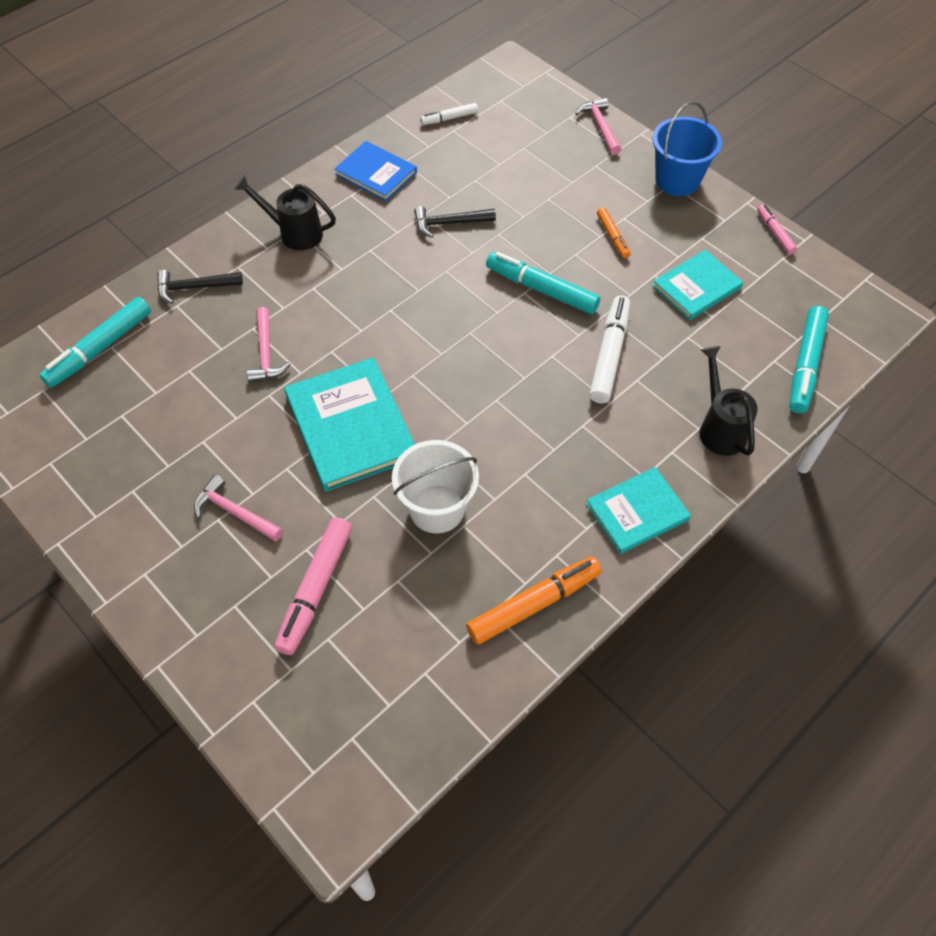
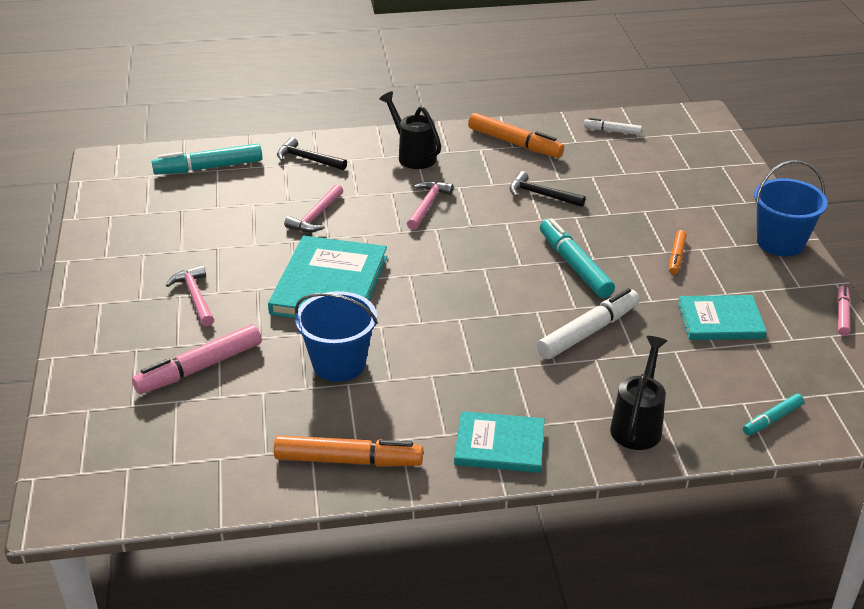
camera: 35 degrees right, 20 degrees down
blue book [334,141,417,201] -> orange marker [468,113,564,158]
white bucket [392,440,479,533] -> blue bucket [295,291,378,382]
pink hammer [575,97,621,155] -> pink hammer moved to [407,181,453,230]
turquoise marker [789,306,829,413] -> turquoise marker [743,394,804,435], size x0.55

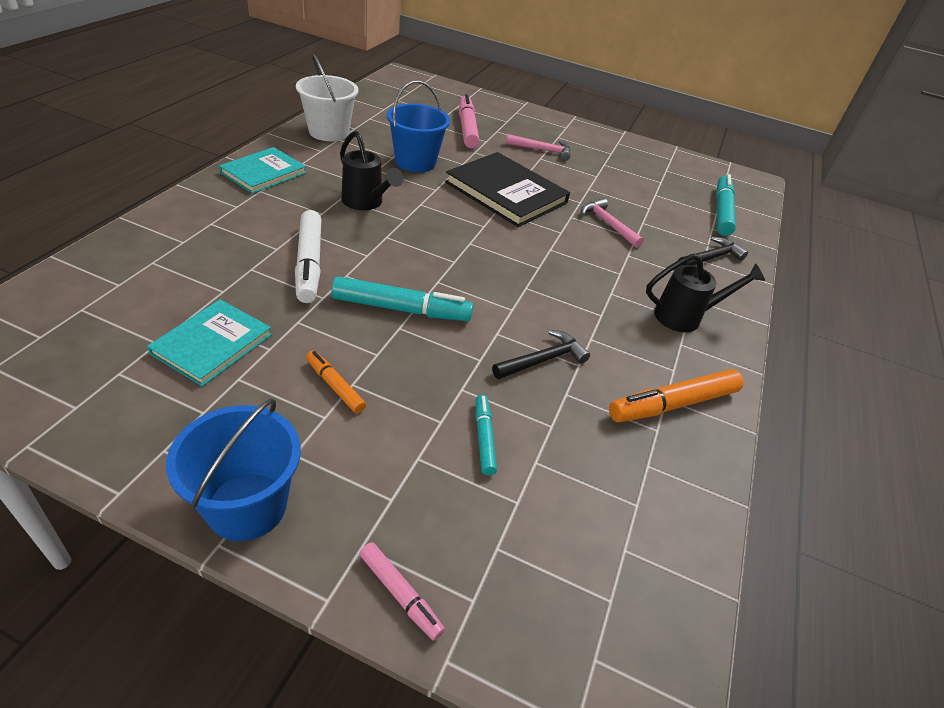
camera: 115 degrees right, 5 degrees up
turquoise book [268,236,387,318] -> black book [445,152,570,227]
orange marker [274,435,423,467] -> white bucket [296,54,358,141]
pink hammer [407,181,453,230] -> none
white marker [584,118,642,135] -> none
black watering can [610,336,667,450] -> black watering can moved to [340,131,403,210]
turquoise marker [743,394,804,435] -> turquoise marker moved to [476,395,497,475]
pink marker [837,285,850,336] -> pink marker moved to [360,542,445,641]

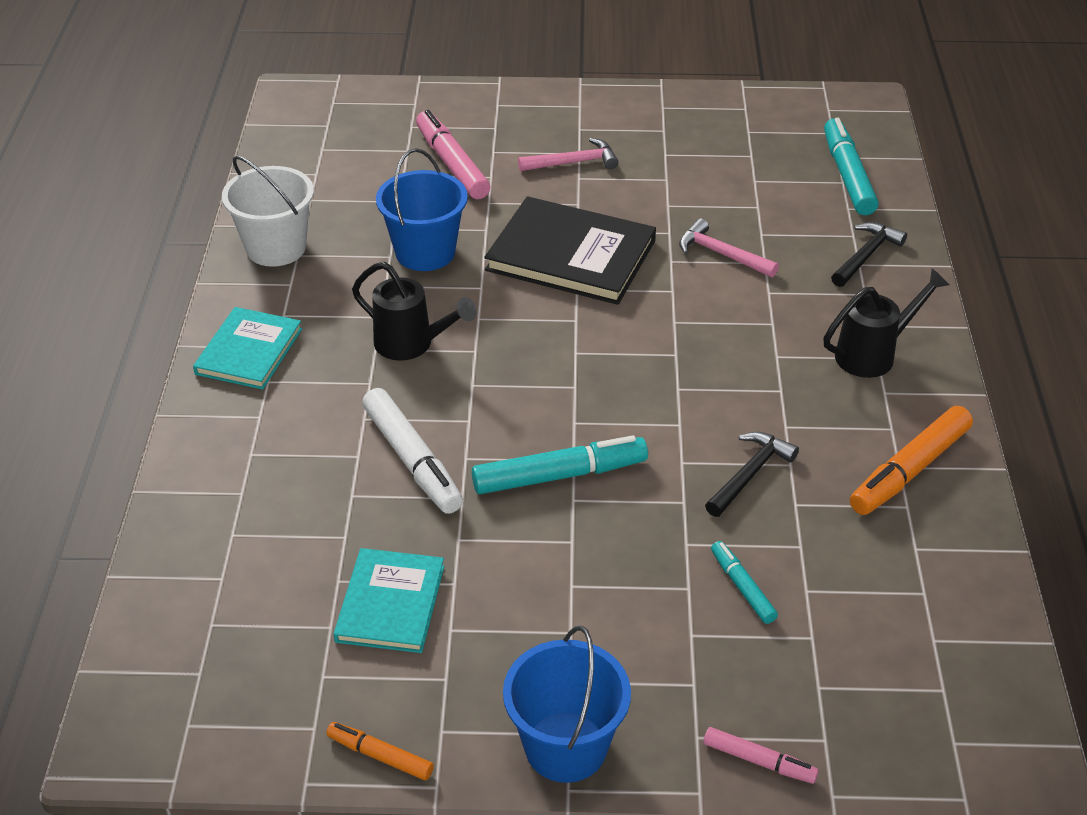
camera: 15 degrees left, 0 degrees up
orange marker [306,351,366,413] -> orange marker moved to [326,722,434,780]

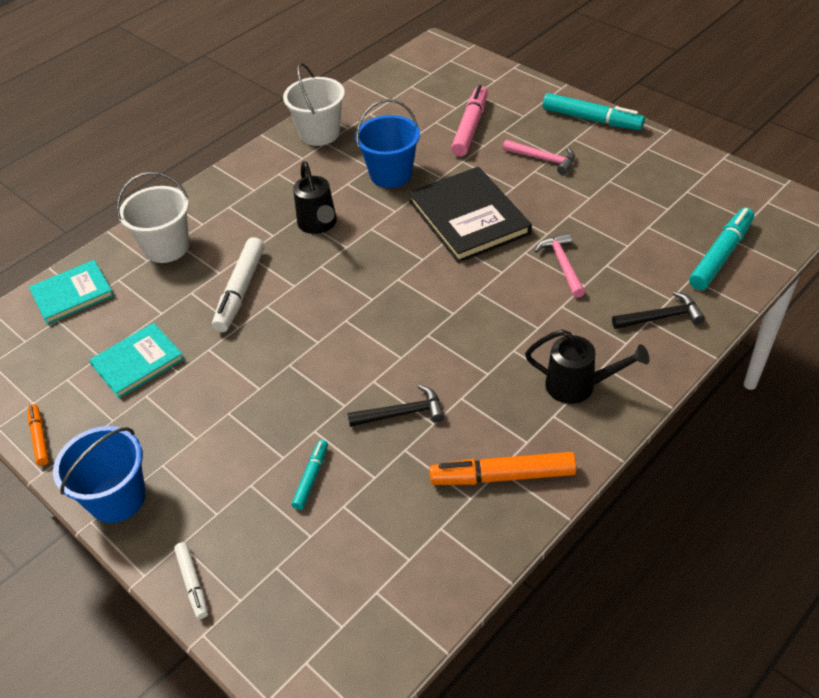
camera: 45 degrees right, 5 degrees up
turquoise book [193,307,302,390] -> turquoise book moved to [29,260,114,325]
turquoise marker [472,435,648,494] -> turquoise marker moved to [543,93,645,130]
pink marker [704,727,819,784] -> white marker [174,542,208,619]
none -> white bucket [117,172,189,263]

